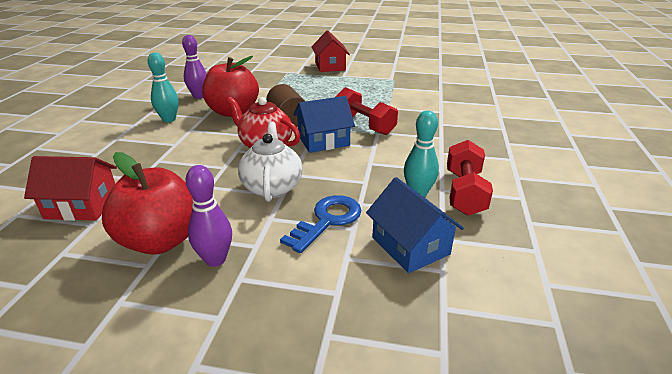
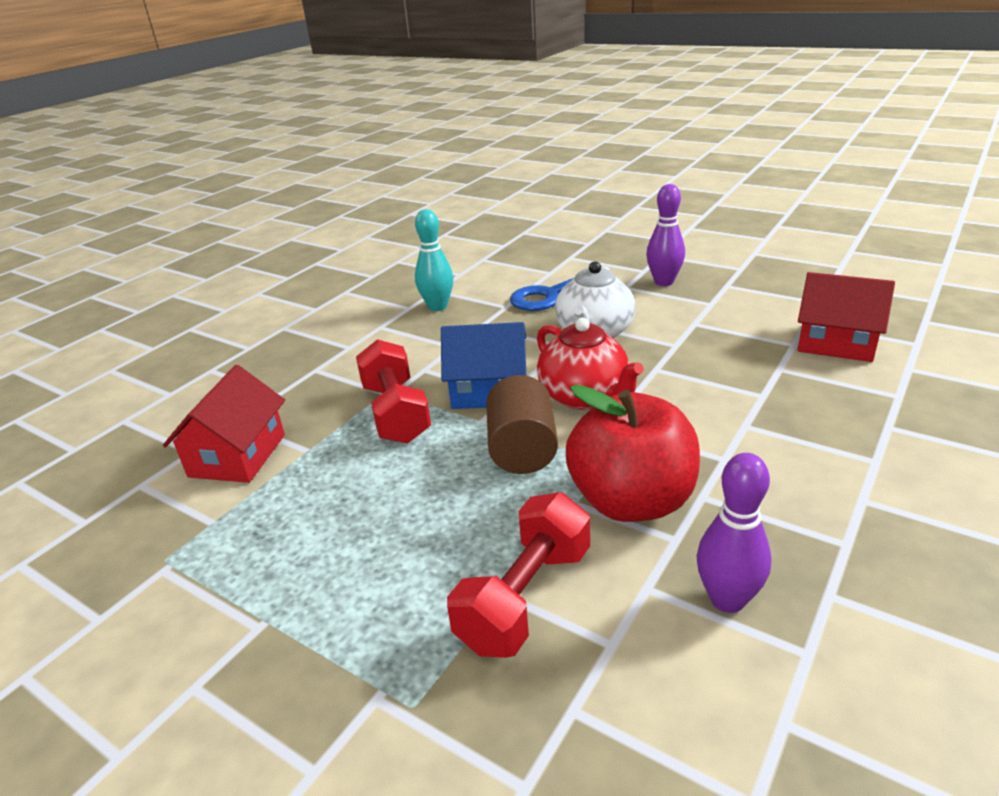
camera: 155 degrees left, 0 degrees up
red apple [102,152,193,255] -> none
turquoise bowling pin [148,52,179,122] -> none
red house [311,31,350,72] -> red house moved to [163,365,285,483]
blue house [366,177,464,273] -> none
red dumbbell [447,140,493,216] -> red dumbbell moved to [447,492,590,658]

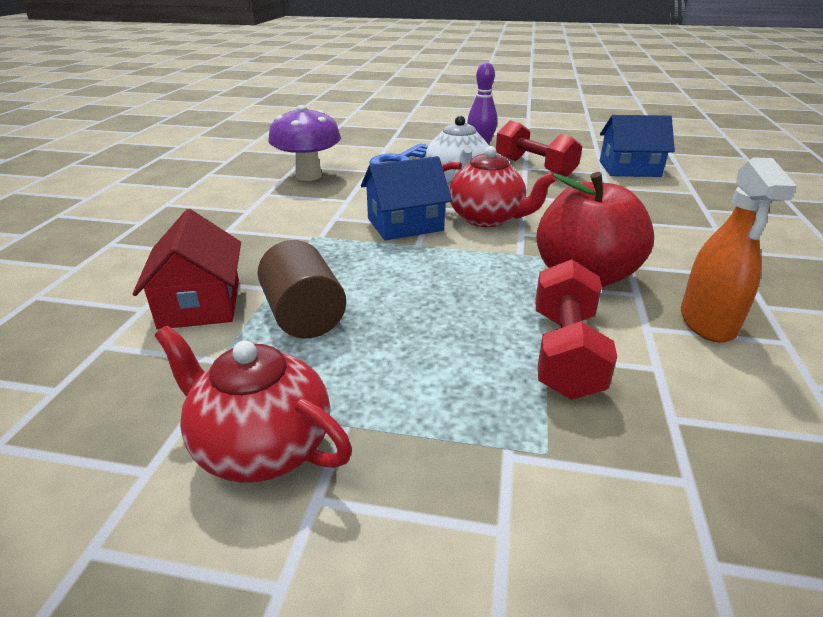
camera: 25 degrees left, 0 degrees up
red dumbbell [356,339,431,444] -> red dumbbell moved to [496,120,582,177]
turquoise bowling pin [415,209,453,311] -> purple mushroom [268,105,341,181]
brown cylinder [486,375,558,474] -> brown cylinder moved to [258,240,346,339]
purple bowling pin [697,453,772,613] -> orange spray bottle [681,157,797,343]
red house [798,272,895,362] -> blue house [600,115,675,177]
none -> red teapot [155,325,352,483]

